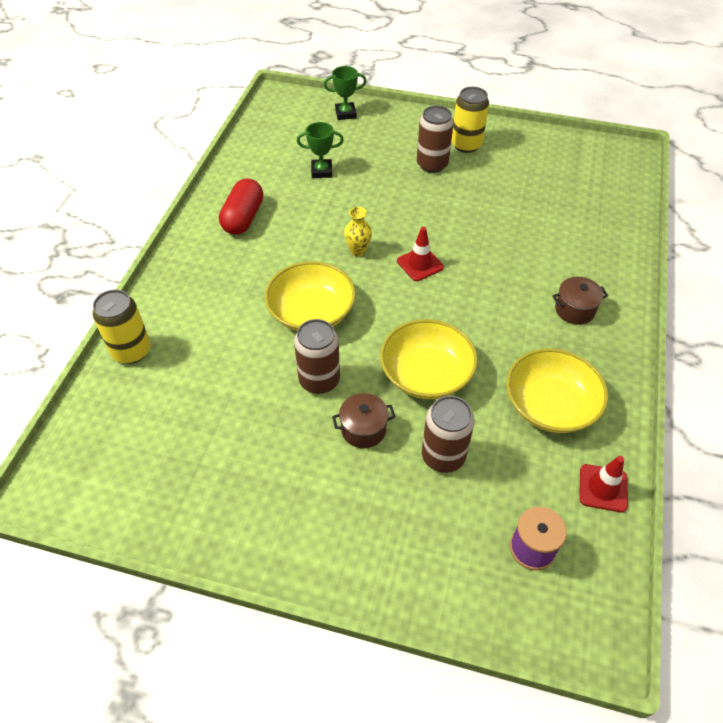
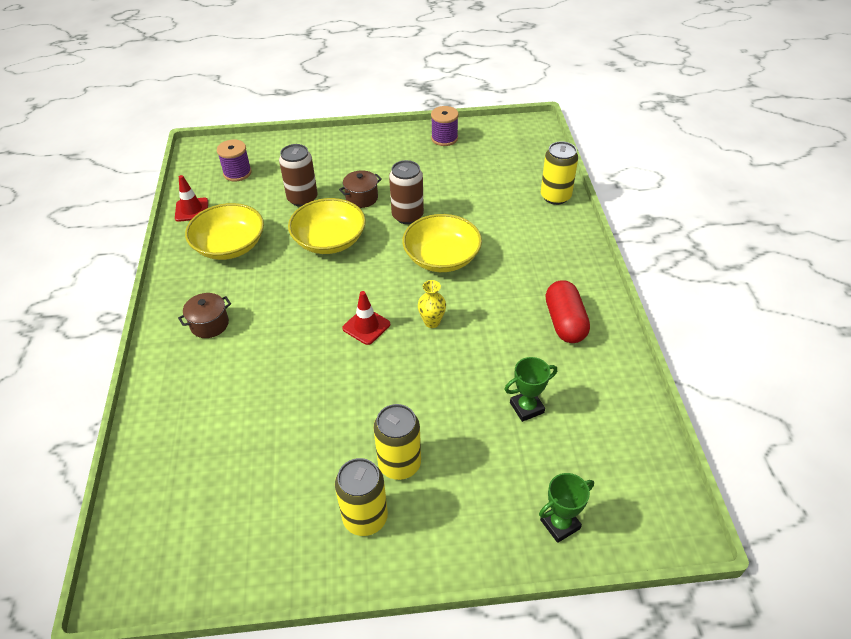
camera: 160 degrees right, 5 degrees down
brown can [417,106,454,173] -> yellow can [373,404,421,480]
none -> purple spool [431,106,459,146]

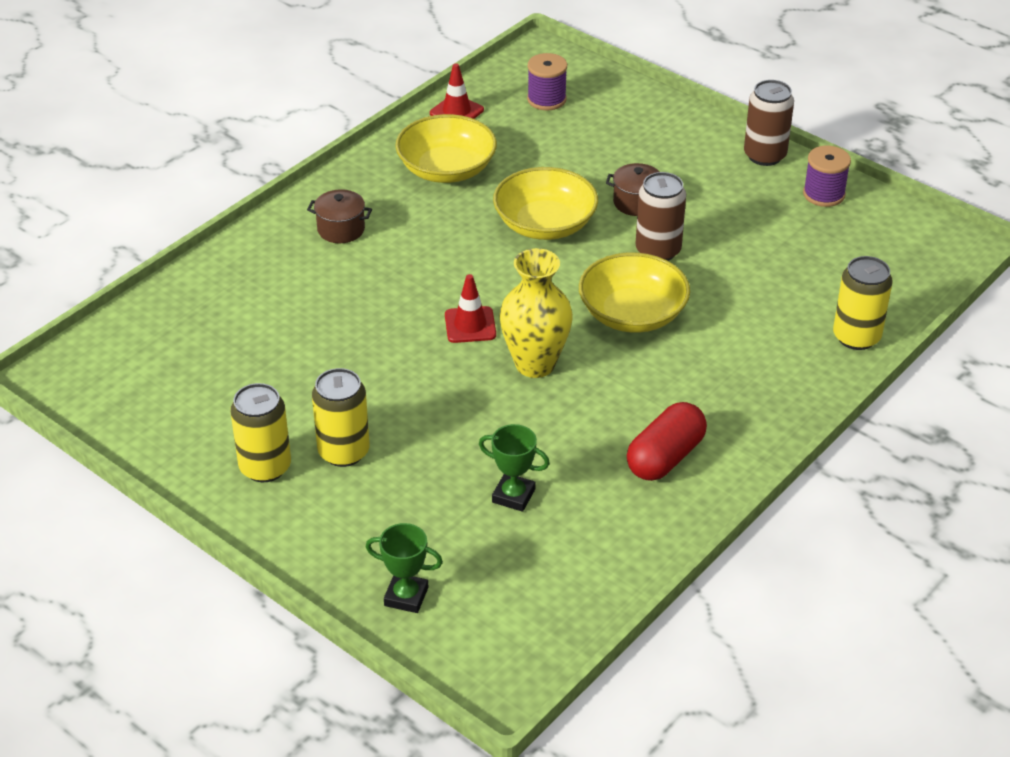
camera: 45 degrees right, 5 degrees down
brown can [279,144,318,207] -> brown can moved to [744,80,794,166]
yellow vase [418,280,446,328] -> yellow vase [499,248,573,378], size x1.90

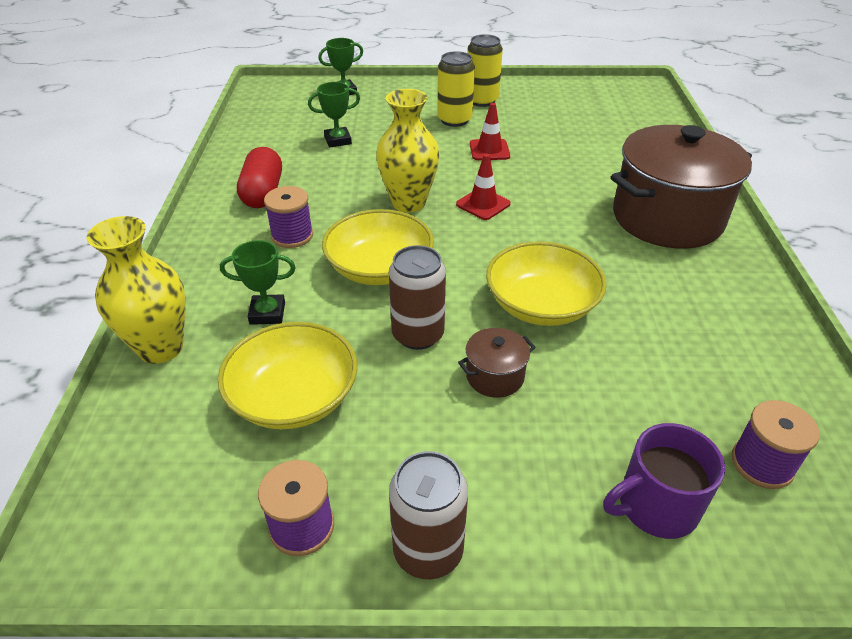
camera: 140 degrees right, 0 degrees up
brown pot [307,189,372,243] -> brown pot [611,125,752,249], size x2.43
yellow bowl [395,114,497,183] -> yellow bowl moved to [218,322,357,429]
red traffic cone [430,63,484,119] -> red traffic cone moved to [470,103,510,160]
yellow can [833,256,893,350] -> yellow vase [86,216,186,364]
none -> green trophy [220,240,296,325]
none -> purple spool [264,186,313,248]
none -> purple mug [603,423,725,539]

